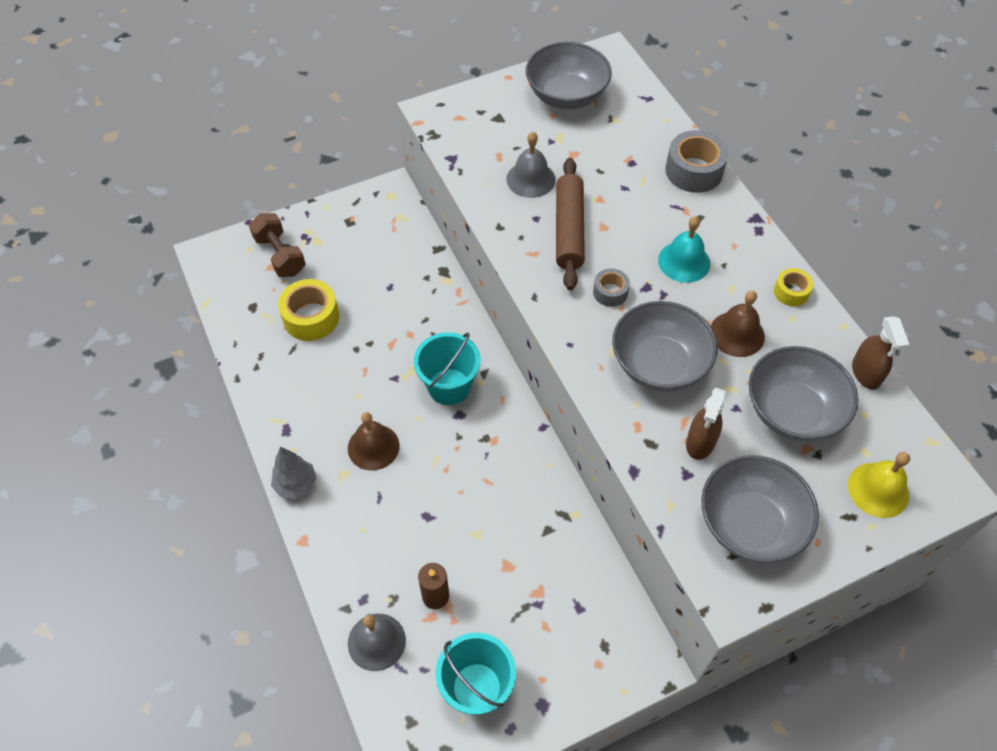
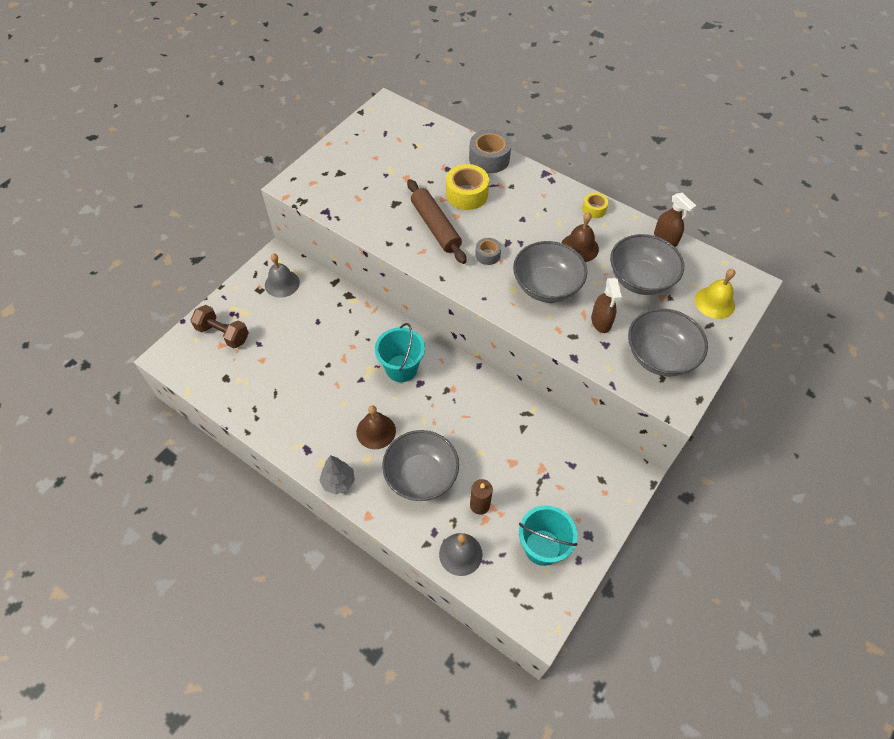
camera: 30 degrees left, 0 degrees up
yellow tape [278,279,339,341] -> yellow tape moved to [446,164,489,210]
grey bell [506,132,556,198] -> grey bell moved to [265,253,300,298]
grey bowl [526,42,612,109] -> grey bowl moved to [382,430,459,501]
turquoise bell [658,216,710,283] -> none

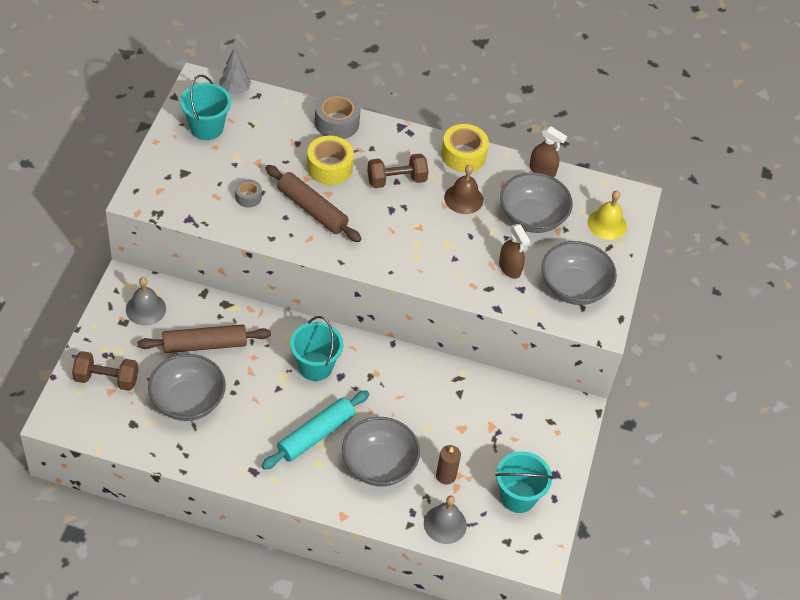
camera: 25 degrees left, 5 degrees down
grey tree [319,455,355,494] -> grey tree moved to [219,48,251,94]
brown bell [356,405,396,449] -> turquoise rolling pin [261,390,369,470]
grey tape [475,238,501,265] -> grey tape moved to [235,179,262,208]
grey bowl [513,241,587,303] -> grey bowl moved to [148,354,226,421]
yellow tape [582,192,609,218] -> yellow tape [441,124,489,172], size x1.79
none -> brown rolling pin [137,325,271,353]
none -> turquoise bucket [180,75,231,140]
none -> brown dumbbell [367,153,429,188]

